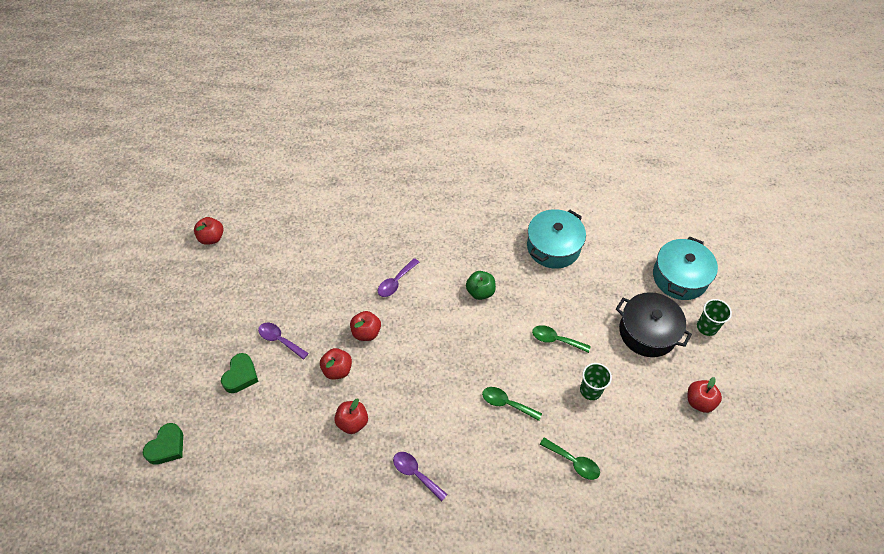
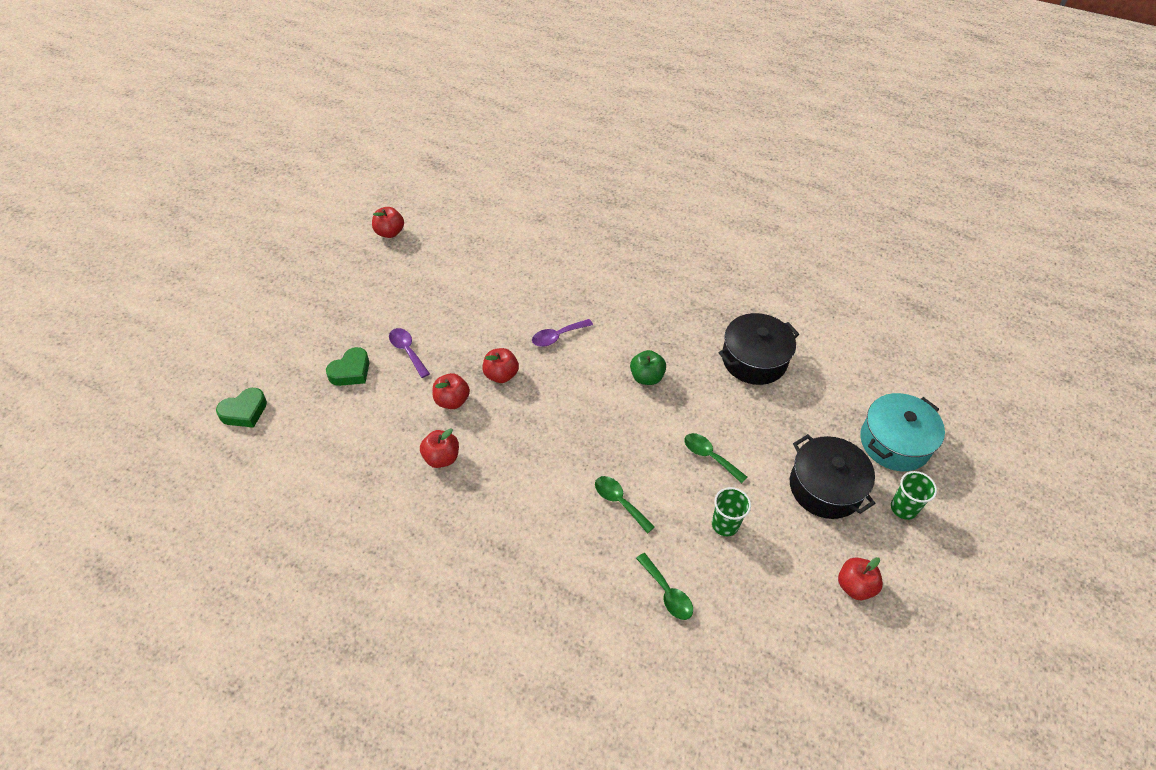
camera: 20 degrees right, 5 degrees down
purple spoon [393,452,448,501] -> none
turquoise pot [527,209,586,269] -> black pot [719,313,799,385]

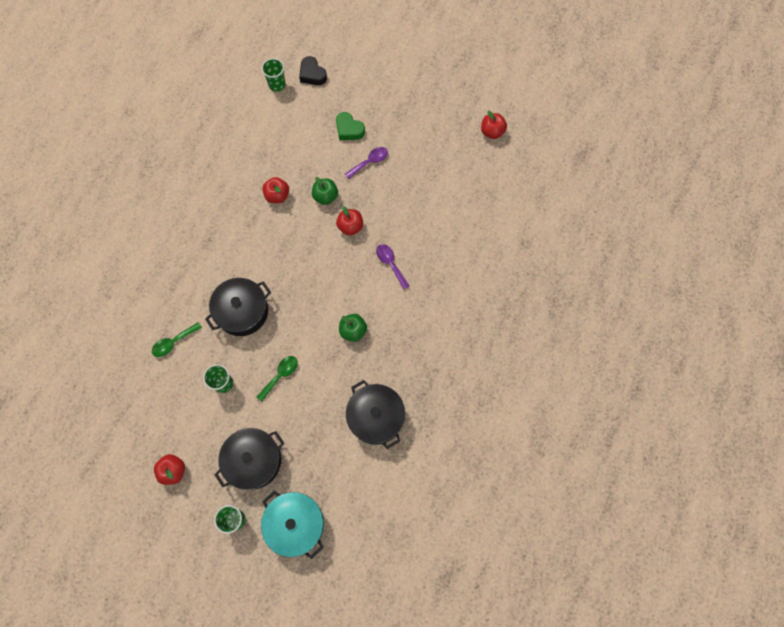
camera: 90 degrees right, 20 degrees up
green heart [216,388,267,428] -> black heart [299,56,327,85]
red apple [432,373,470,409] -> green apple [312,177,338,205]
green spoon [595,476,655,534] -> black pot [205,278,271,336]
none -> green cup [262,58,286,92]

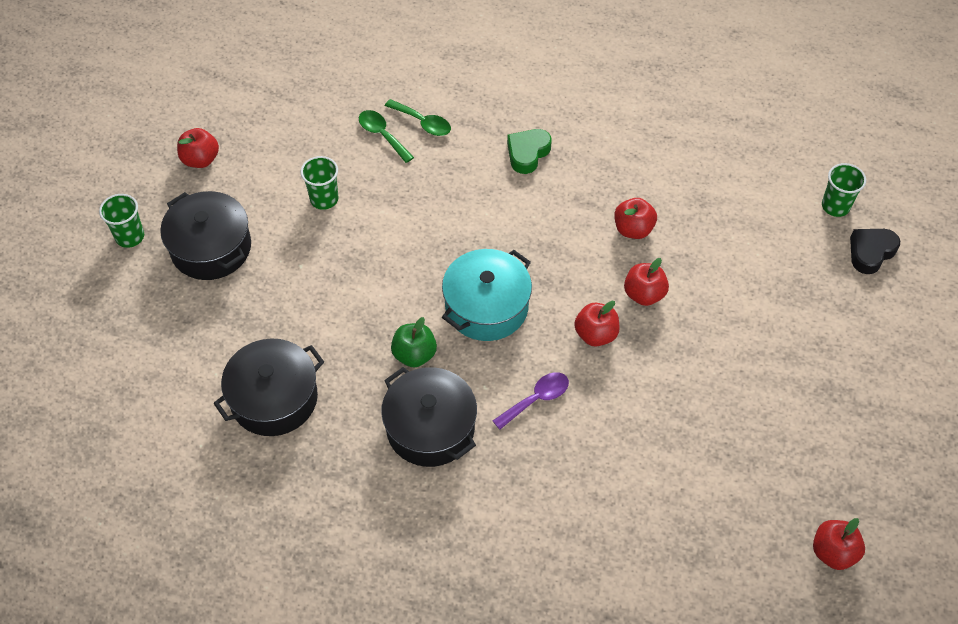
camera: 85 degrees right, 15 degrees down
black pot [205,278,271,336] -> black pot moved to [381,367,477,467]
green spoon [256,356,298,402] -> green spoon moved to [385,99,451,136]
turquoise pot [261,491,324,559] -> turquoise pot moved to [442,249,532,341]
green apple [312,177,338,205] -> red apple [624,258,669,306]
green heart [336,112,365,140] -> green heart moved to [507,129,552,174]
purple spoon [345,147,388,179] -> none

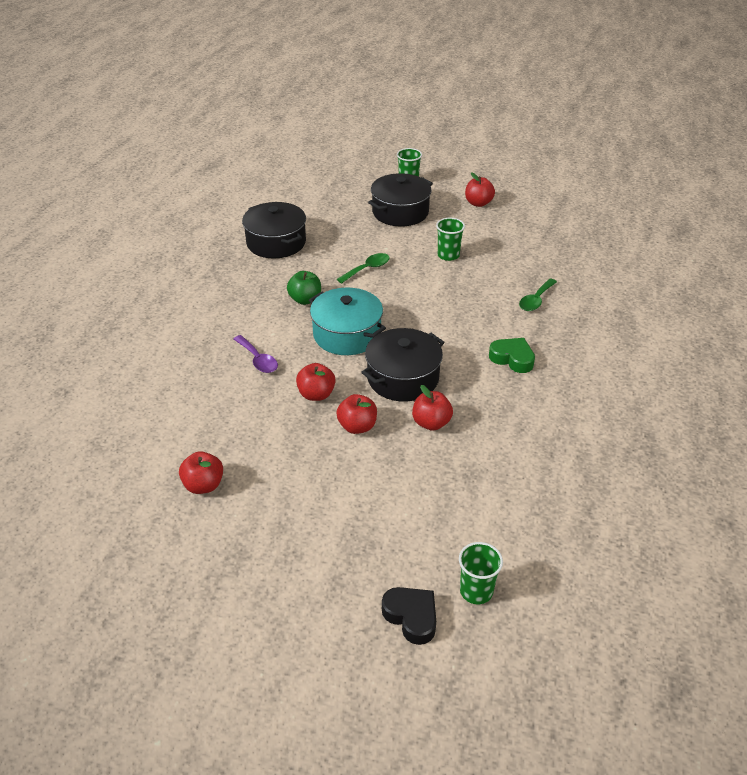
camera: 90 degrees right, 15 degrees down
green spoon [359,110,414,163] -> green spoon moved to [337,253,390,284]
black pot [381,367,477,467] -> black pot moved to [361,328,444,402]
red apple [813,518,865,570] -> red apple moved to [179,451,223,494]

